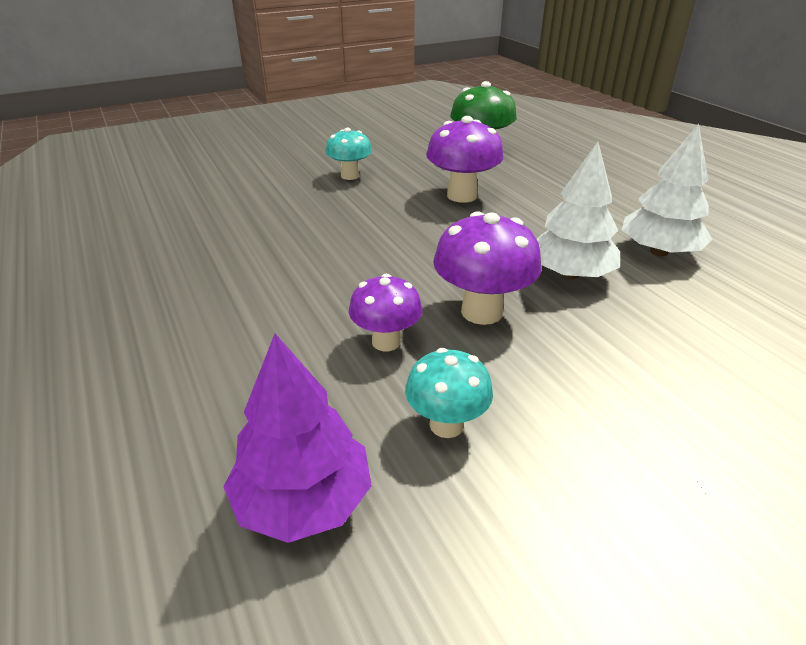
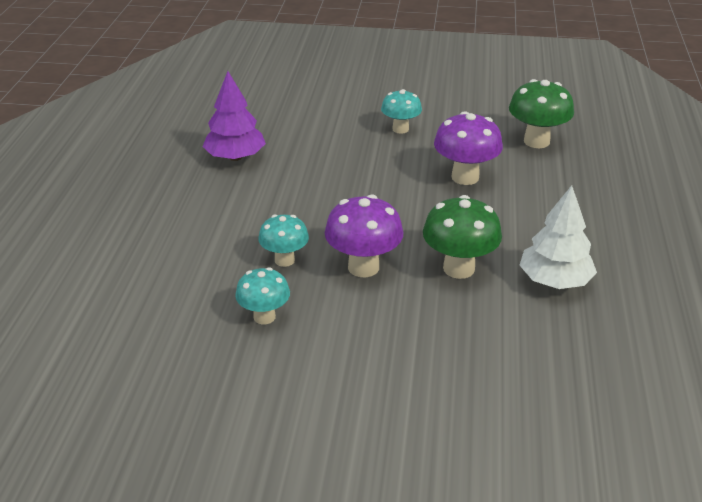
camera: 35 degrees right, 0 degrees up
purple tree [223,334,372,543] -> purple tree moved to [202,71,266,161]
purple mushroom [349,274,422,351] -> turquoise mushroom [258,215,309,267]
white tree [537,142,620,279] -> green mushroom [423,195,502,279]

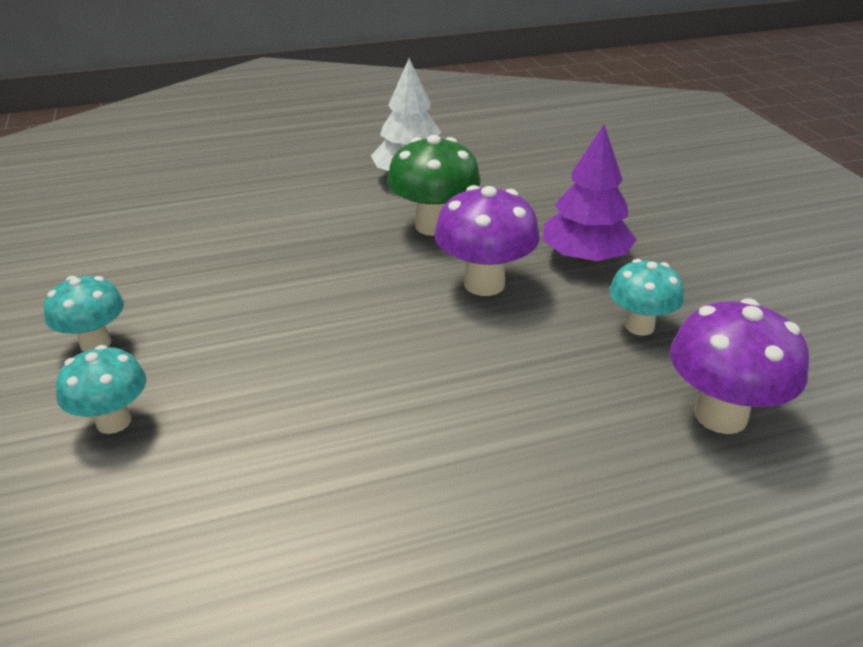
camera: 115 degrees left, 0 degrees up
purple tree [202,71,266,161] -> purple tree moved to [542,125,637,263]
turquoise mushroom [258,215,309,267] -> turquoise mushroom moved to [56,345,146,434]
purple mushroom [434,111,503,185] -> purple mushroom moved to [670,298,809,434]
green mushroom [509,79,574,148] -> none

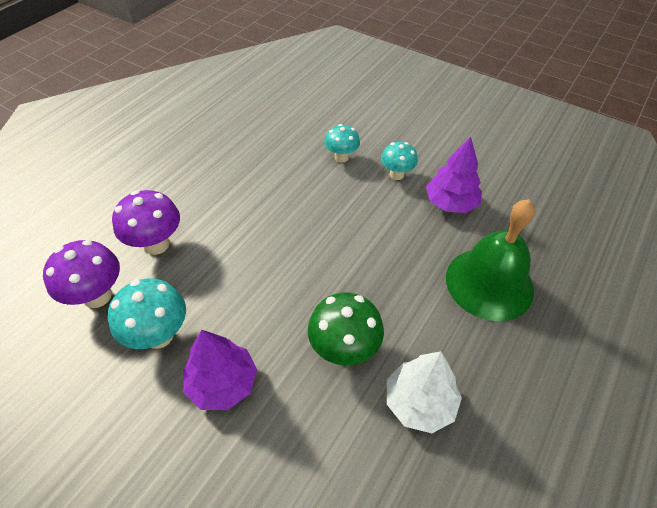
camera: 140 degrees right, 15 degrees up
purple mushroom [434,185,540,296] -> purple mushroom moved to [112,190,180,255]
turquoise mushroom [609,259,684,335] -> turquoise mushroom [108,279,186,349], size x1.53
none -> purple tree [426,137,482,213]
none -> green bell [446,199,535,321]

